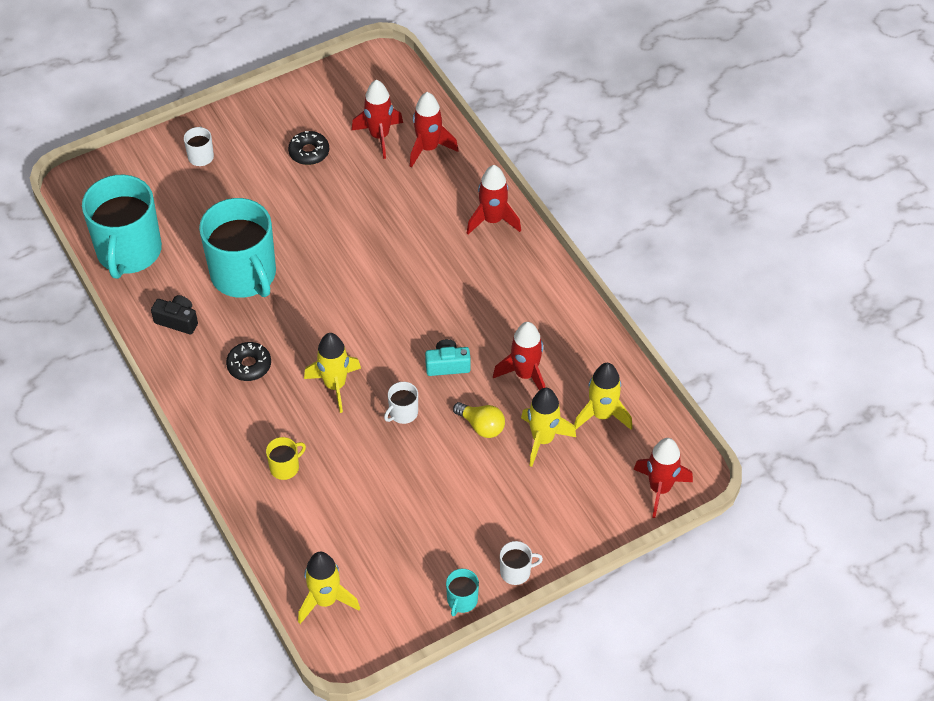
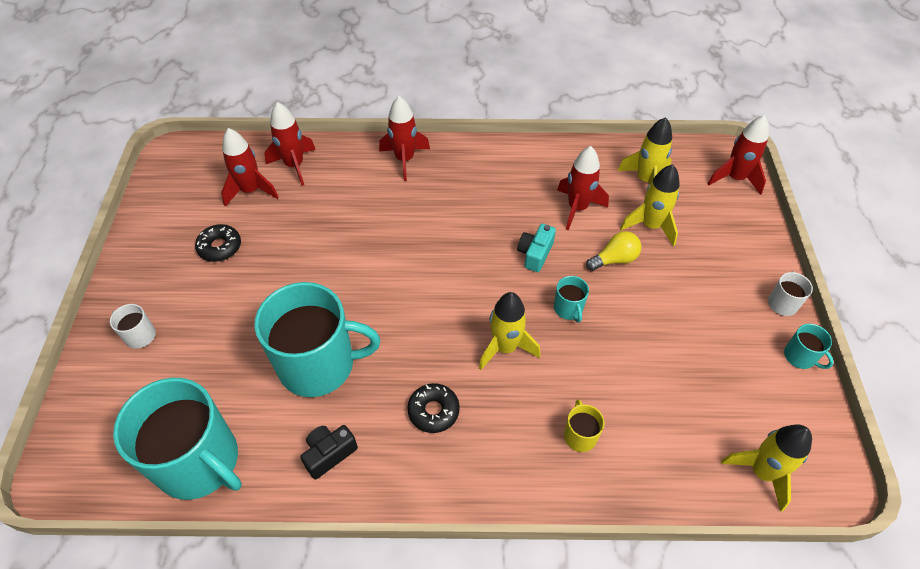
camera: 60 degrees left, 0 degrees up
white mug [384,382,418,424] -> turquoise mug [554,276,589,323]

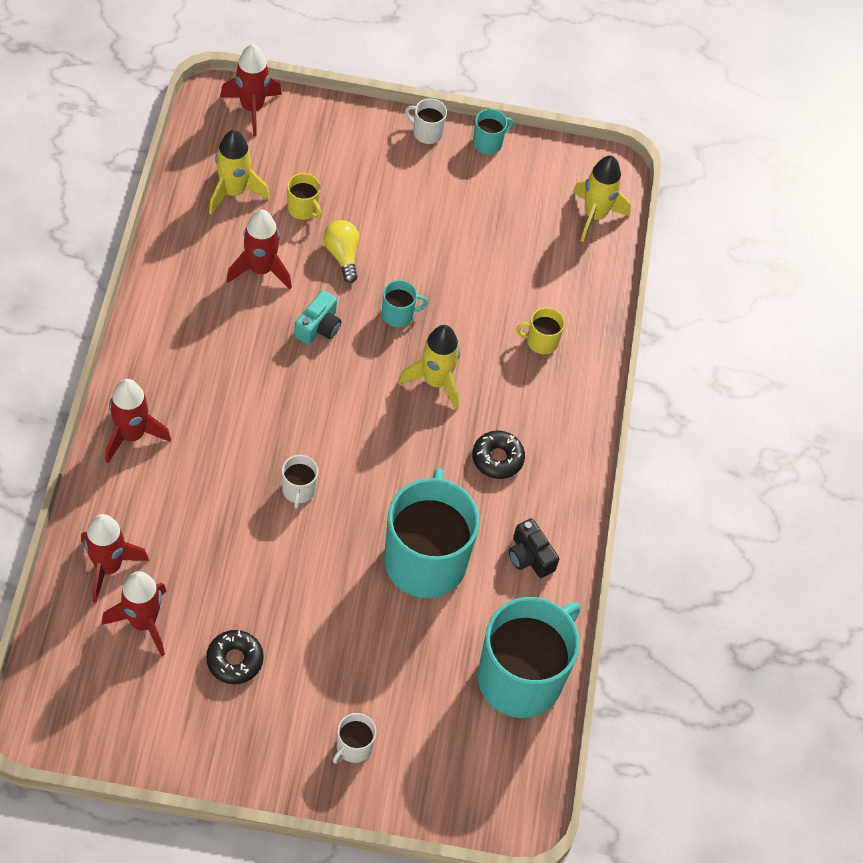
camera: 90 degrees left, 5 degrees up
turquoise camera [517,224,556,272] -> turquoise camera turned 90 degrees counterclockwise [294,290,342,345]
yellow rocket [620,164,680,246] -> yellow mug [287,173,322,220]
none -> white mug [282,455,318,509]

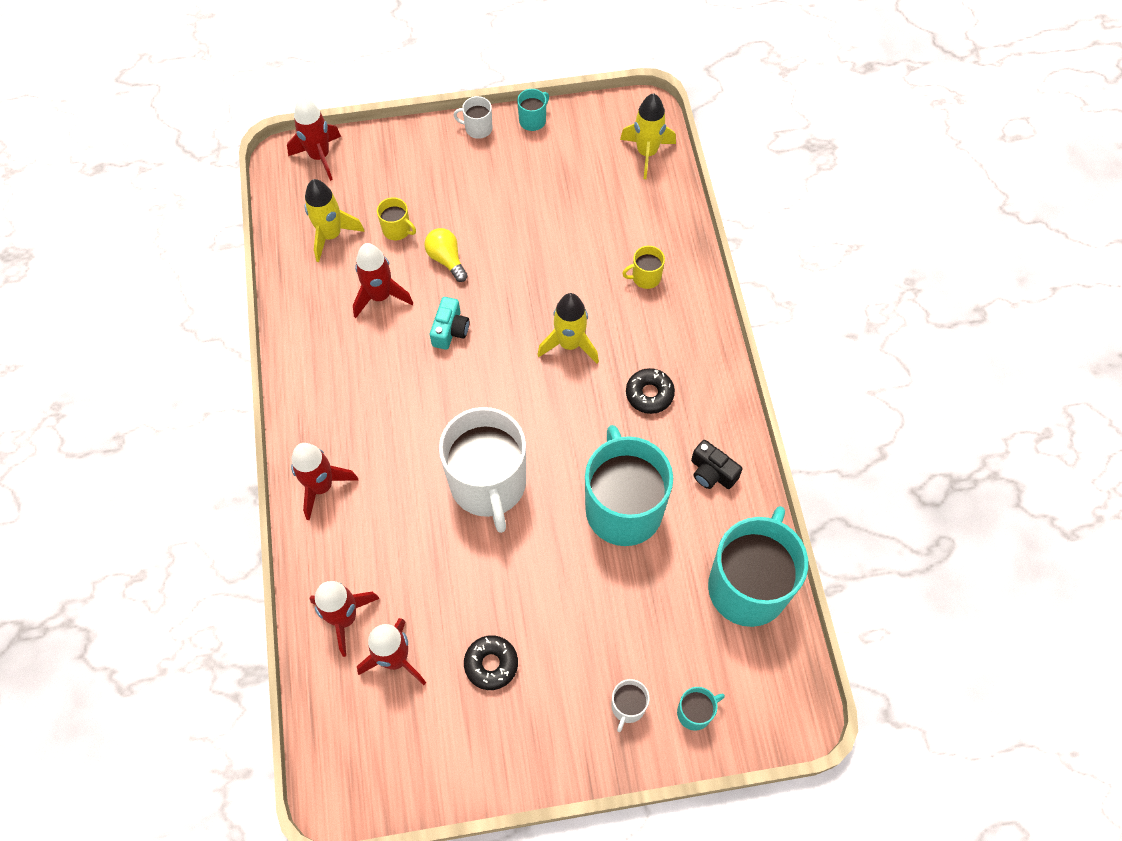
camera: 10 degrees left, 5 degrees up
white mug [282,455,318,509] -> white mug [439,407,526,533], size x2.43
turquoise mug [382,280,428,327] -> turquoise mug moved to [677,687,725,731]

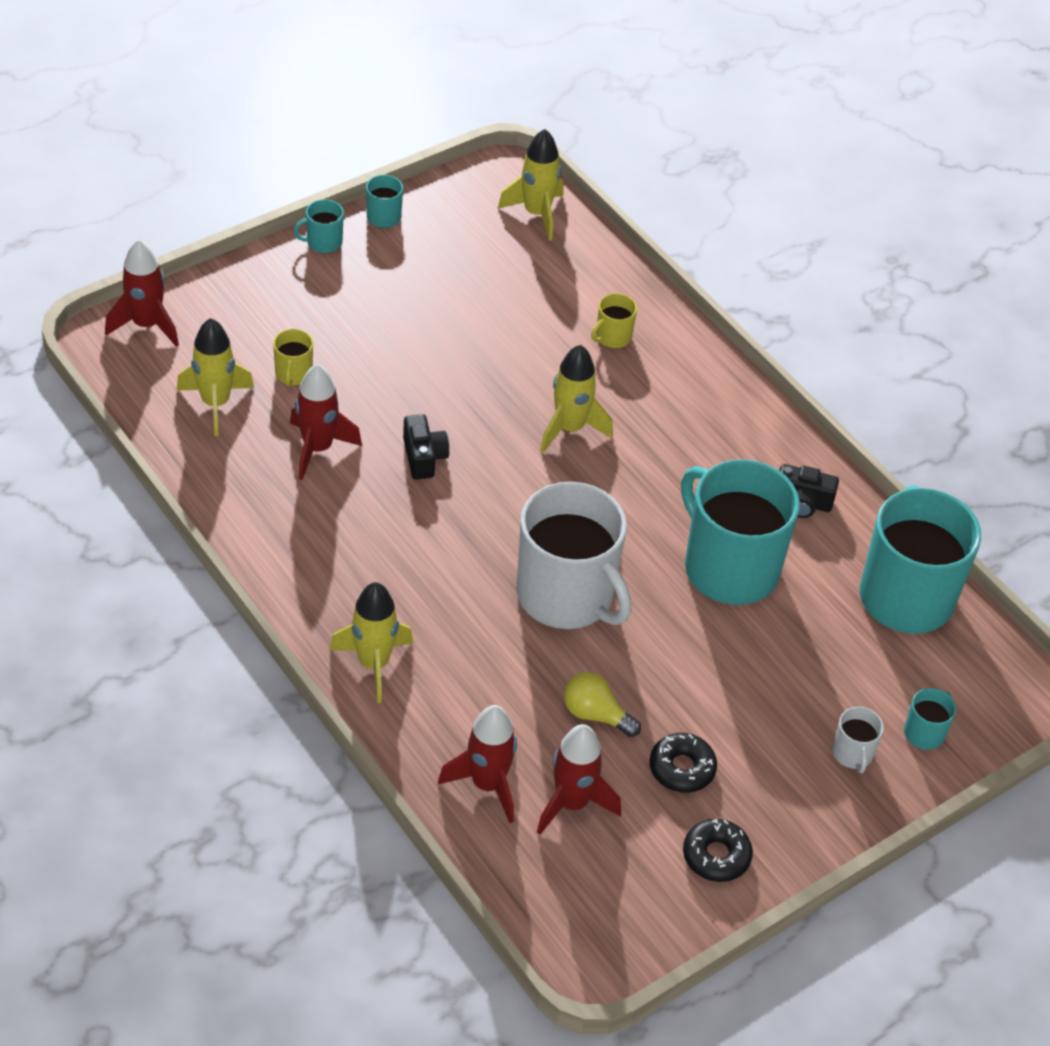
camera: 30 degrees left, 15 degrees down
red rocket [291,443,358,521] -> yellow rocket [329,582,413,703]
yellow mug [377,197,416,240] -> yellow mug turned 90 degrees clockwise [273,329,313,386]
yellow light bulb [424,228,468,282] -> yellow light bulb moved to [564,672,641,737]
turquoise camera [430,297,469,350] -> black camera [403,414,449,480]
white mug [453,96,492,139] -> turquoise mug [293,199,344,253]
black donut [626,368,675,414] -> black donut moved to [683,819,753,882]

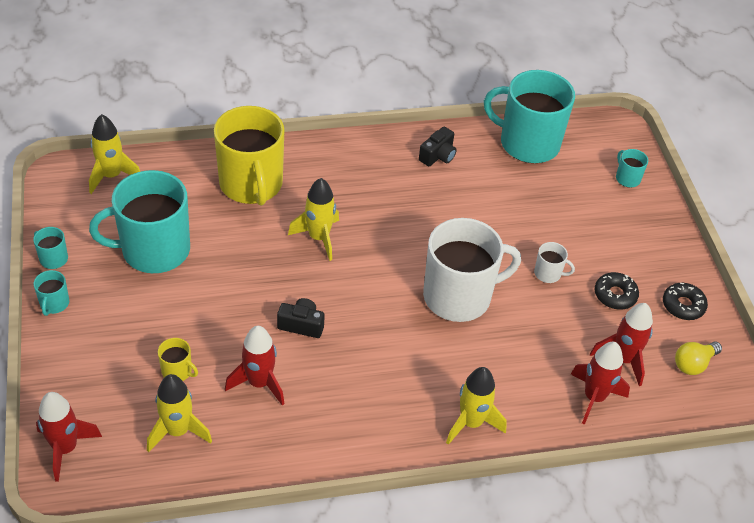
camera: 65 degrees left, 0 degrees up
yellow light bulb [564,672,641,737] -> yellow light bulb moved to [675,341,722,375]
yellow mug [591,293,637,348] -> yellow mug [214,106,284,206], size x2.43
turquoise mug [681,460,800,605] -> turquoise mug moved to [89,170,190,273]
white mug [832,707,884,773] -> white mug moved to [534,242,575,283]

